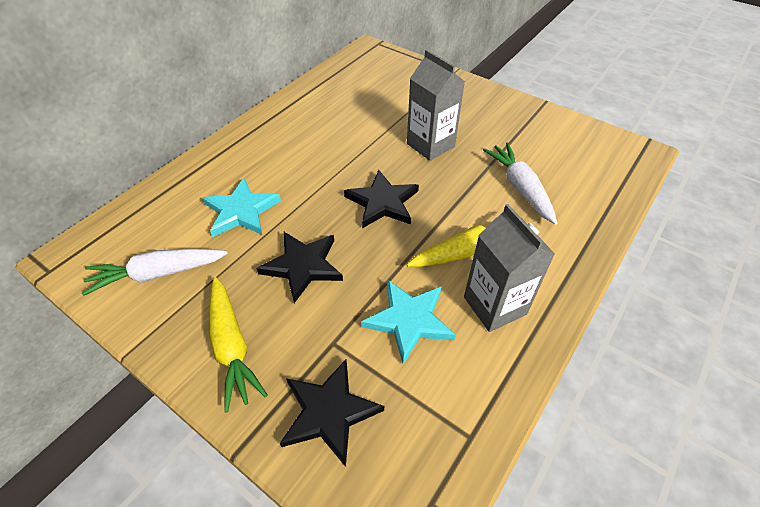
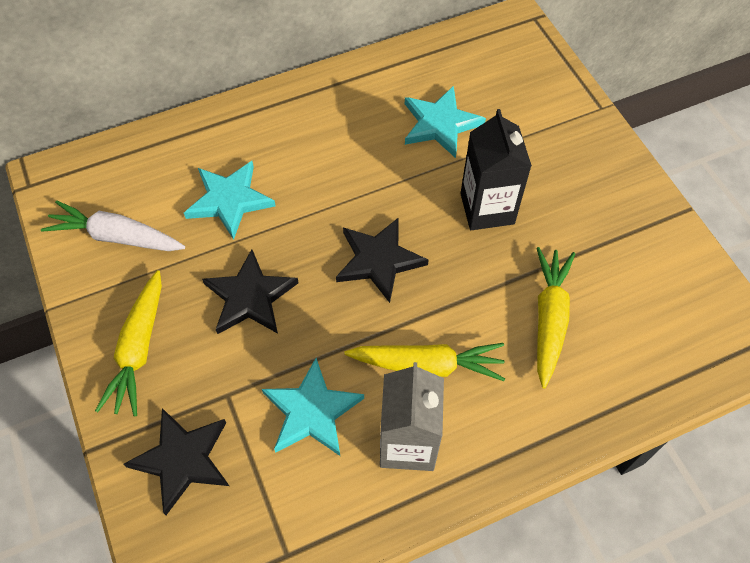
camera: 30 degrees right, 10 degrees up
grey carton [407,50,465,161] -> black carton [460,109,532,230]
white carrot [483,143,557,225] -> yellow carrot [536,247,575,388]
none -> turquoise star [405,86,486,158]

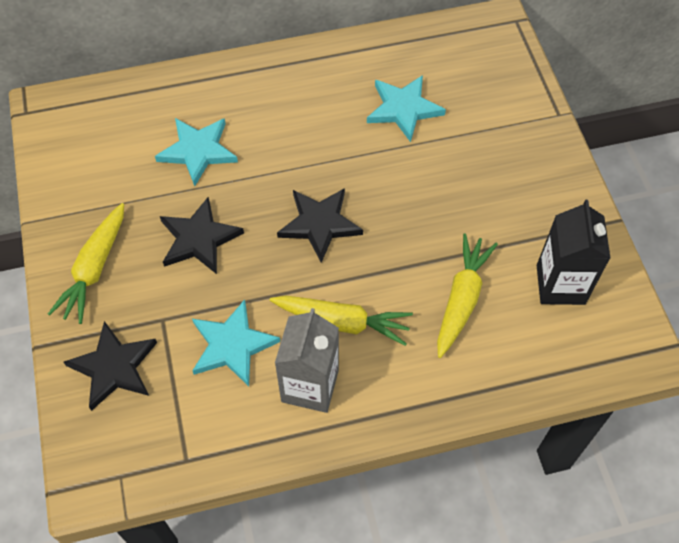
camera: 10 degrees right, 0 degrees up
white carrot [41,200,185,251] -> none
black carton [460,109,532,230] -> black carton moved to [536,200,610,305]

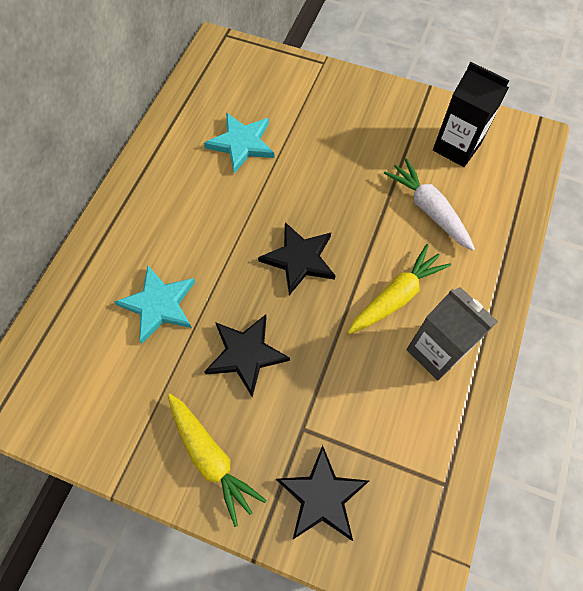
camera: 55 degrees left, 5 degrees up
turquoise star [192,299,280,387] -> none
yellow carrot [437,233,498,358] -> white carrot [384,158,475,251]

